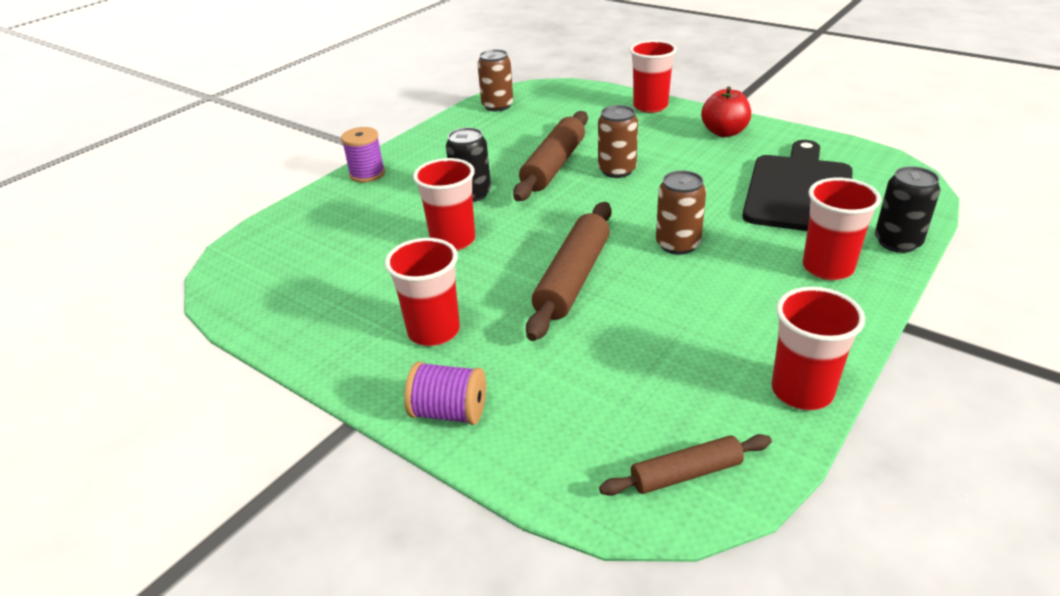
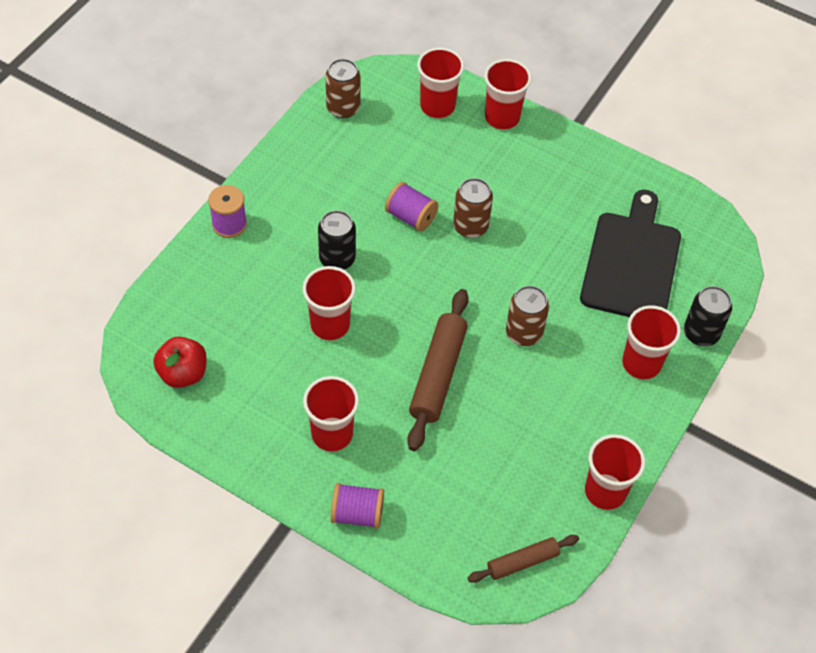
camera: 10 degrees left, 20 degrees up
brown rolling pin [513,111,588,201] -> purple spool [385,182,438,232]
red apple [701,86,751,137] -> red apple moved to [153,337,207,388]
none -> red cup [417,48,464,118]

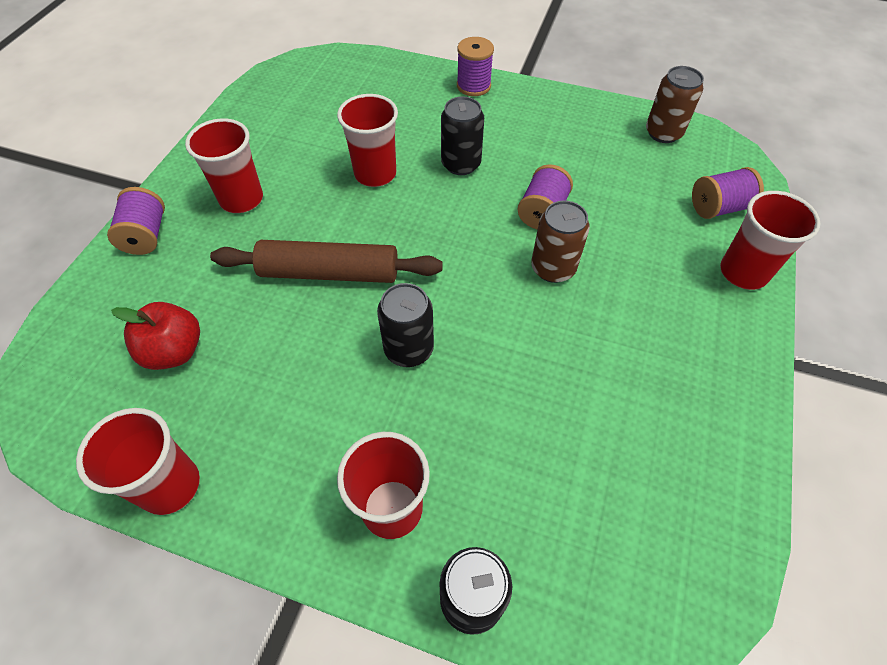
camera: 80 degrees right, 0 degrees up
red apple [153,337,207,388] -> red apple moved to [111,302,200,370]
red cup [417,48,464,118] -> purple spool [692,167,764,219]
brown rolling pin [468,535,579,583] -> none
brown can [506,286,549,346] -> black can [377,283,434,367]
black cutting board [580,190,681,317] -> none

